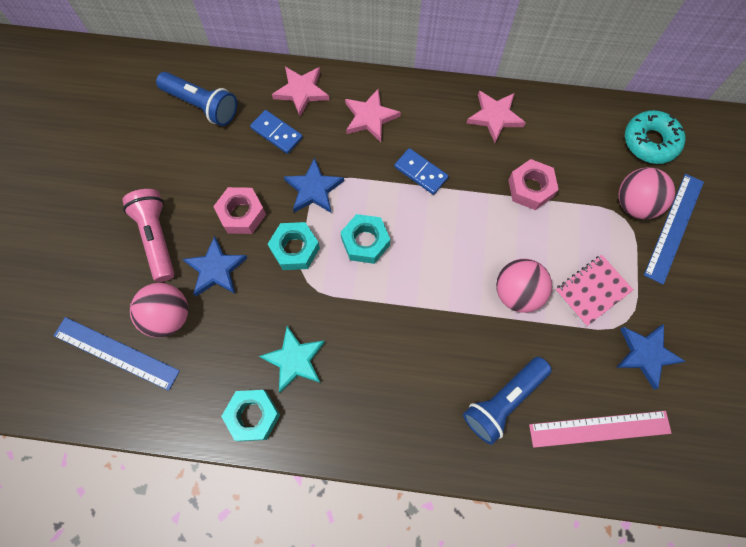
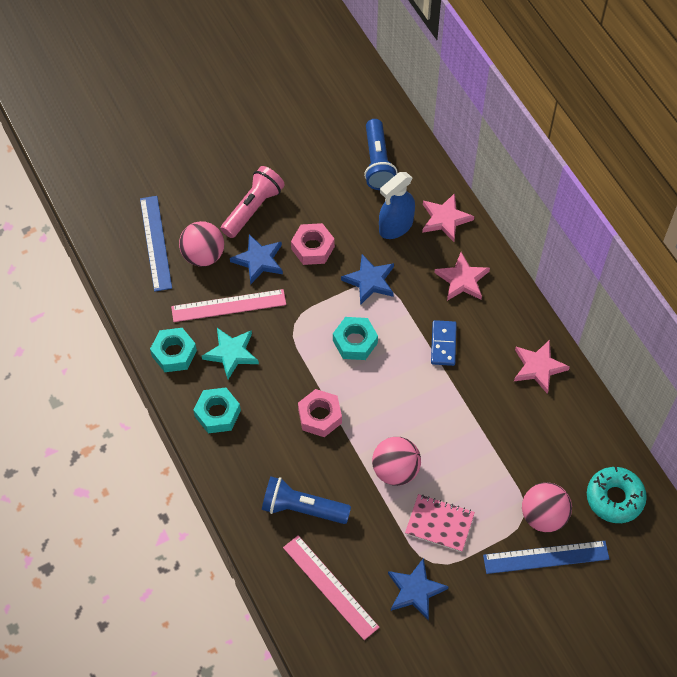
camera: 55 degrees right, 10 degrees down
blue domino [250,110,303,154] -> blue spray bottle [379,172,415,239]
turquoise nut [268,222,320,270] -> turquoise nut moved to [193,388,241,433]
pink nut [508,159,559,210] -> pink nut moved to [298,389,342,437]
none -> pink ruler [171,289,286,322]

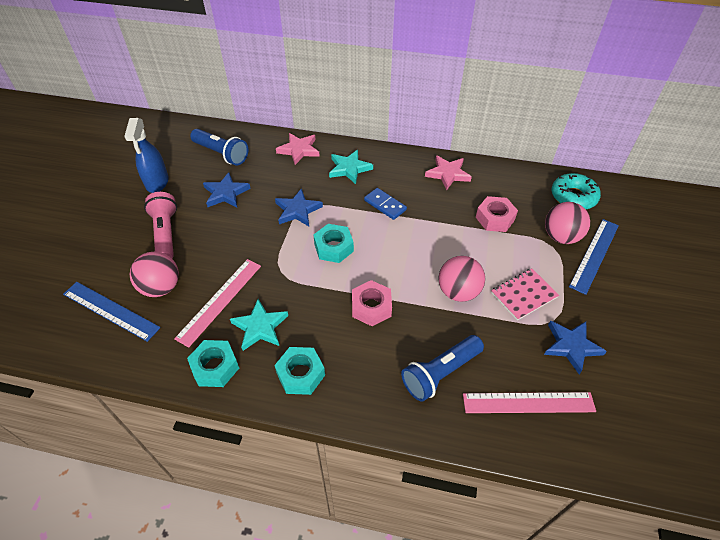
camera: 50 degrees left, 10 degrees down
blue star [230,234,283,284] -> blue star moved to [203,172,251,207]
pink nut [291,223,335,265] -> pink nut moved to [476,196,518,232]
blue spray bottle [379,172,415,239] -> blue spray bottle moved to [124,118,169,193]
pink star [434,252,490,301] -> turquoise star [329,150,373,184]

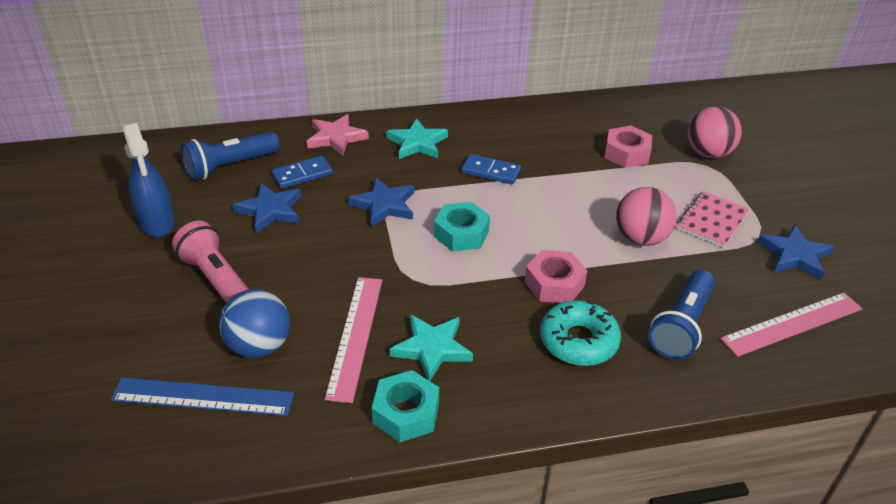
camera: 25 degrees left, 10 degrees down
pink ball [130,252,179,297] -> blue ball [219,289,290,358]
blue flashlight [190,129,248,165] -> blue flashlight turned 135 degrees clockwise [181,132,280,181]
turquoise nut [274,347,325,395] -> none
pink star [425,155,472,190] -> none
turquoise donut [552,173,601,209] -> turquoise donut moved to [540,300,621,366]
blue ruler [569,219,619,295] -> none
none -> blue domino [271,156,333,189]

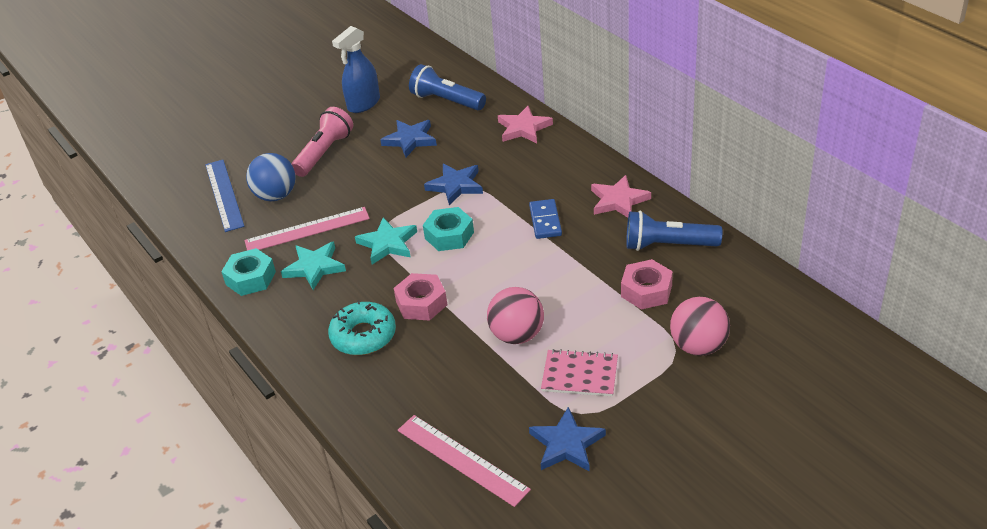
camera: 70 degrees right, 0 degrees up
blue domino [271,156,333,189] -> none
turquoise star [386,118,448,159] -> turquoise star moved to [355,218,417,264]
blue flashlight [648,270,715,360] -> blue flashlight moved to [626,210,722,251]
none -> pink star [591,175,651,218]

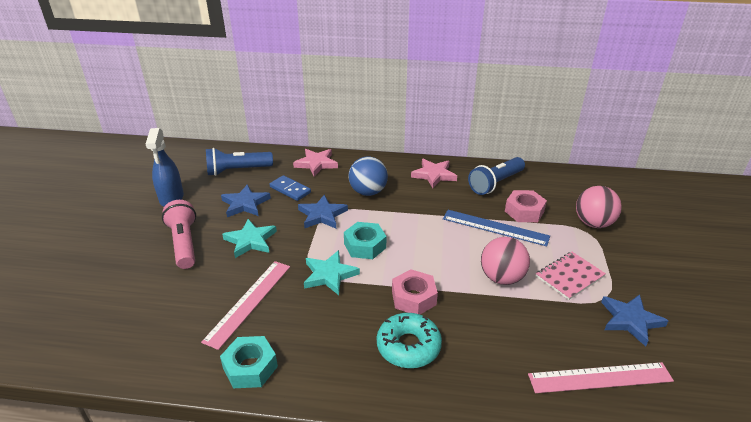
camera: 50 degrees left, 5 degrees down
blue ruler [205,160,244,232] -> blue ruler moved to [443,210,550,246]
blue ball [246,153,296,201] -> blue ball moved to [348,156,388,196]
turquoise star [281,241,346,290] -> turquoise star moved to [222,219,277,258]
blue domino [529,199,562,239] -> blue domino moved to [270,175,311,201]

